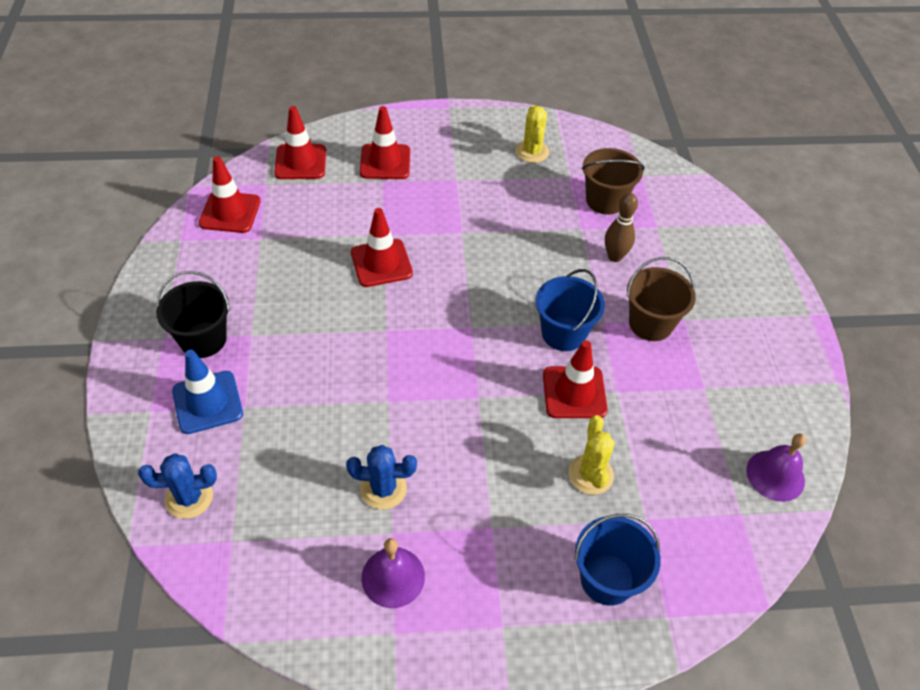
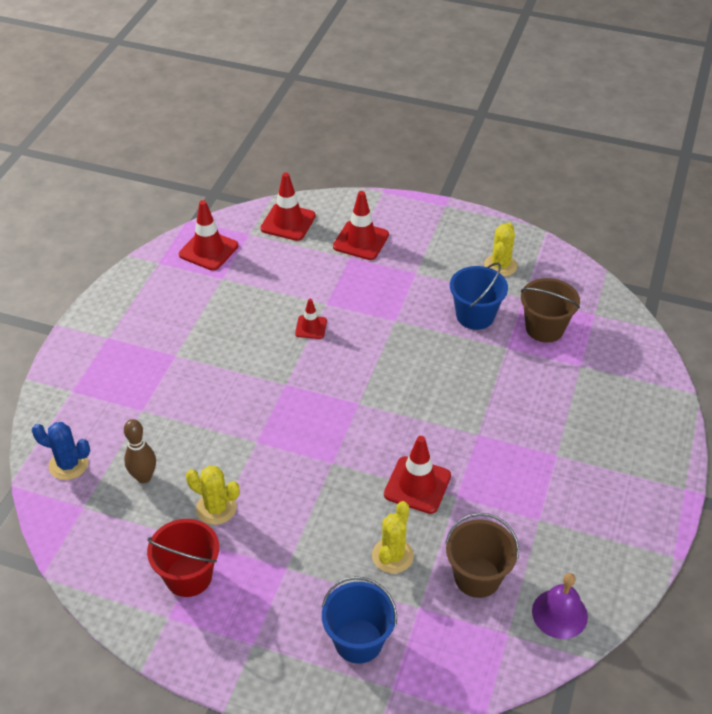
camera: 25 degrees right, 5 degrees down
black bucket [156,271,230,358] -> none
blue traffic cone [172,350,243,434] -> none
blue cactus [346,445,417,510] -> yellow cactus [186,466,240,525]
red traffic cone [351,208,413,287] -> red traffic cone [295,299,327,339], size x0.59
purple bell [361,538,425,608] -> red bucket [147,519,219,597]
blue bucket [536,269,605,351] -> blue bucket moved to [450,262,508,330]
brown bowling pin [605,193,638,262] -> brown bowling pin moved to [124,419,156,483]
brown bucket [627,257,696,341] -> brown bucket moved to [445,513,519,598]

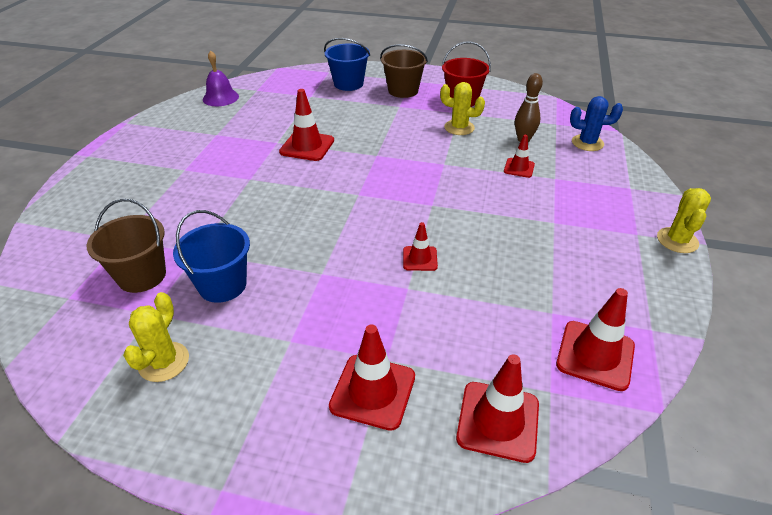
camera: 175 degrees right, 5 degrees down
yellow cactus [372,501,414,573] -> yellow cactus moved to [657,188,711,253]
brown bucket [445,513,519,598] -> brown bucket moved to [380,44,428,98]
none -> red traffic cone [504,135,535,178]

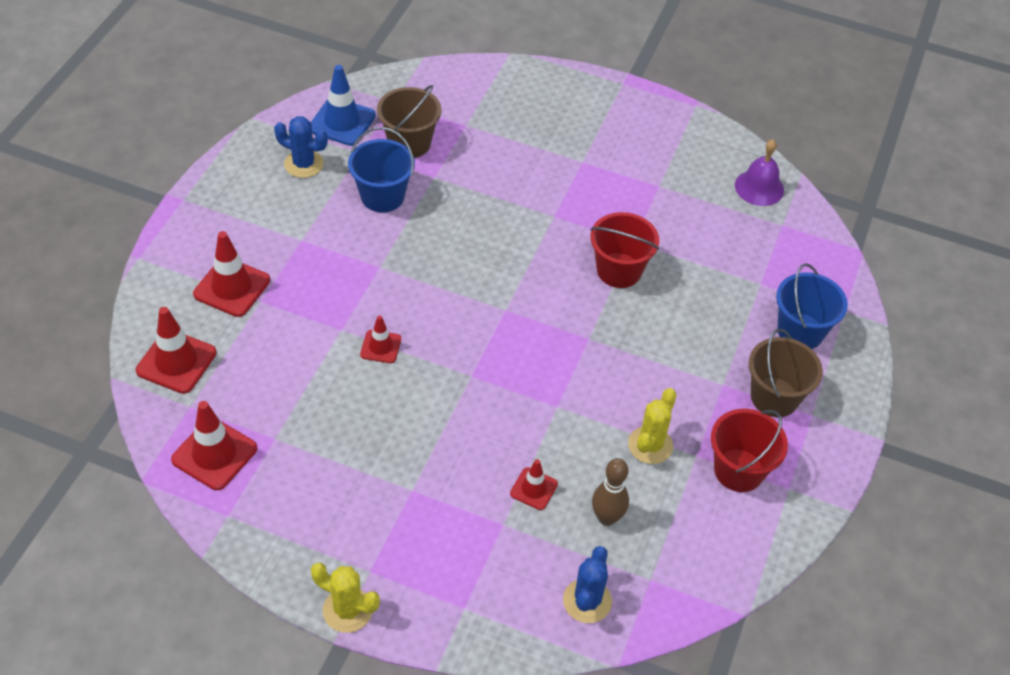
camera: 95 degrees right, 10 degrees up
yellow cactus [123,292,189,382] -> blue cactus [274,116,328,178]
red traffic cone [279,89,334,161] -> red bucket [591,212,659,288]
none -> blue traffic cone [311,65,376,146]

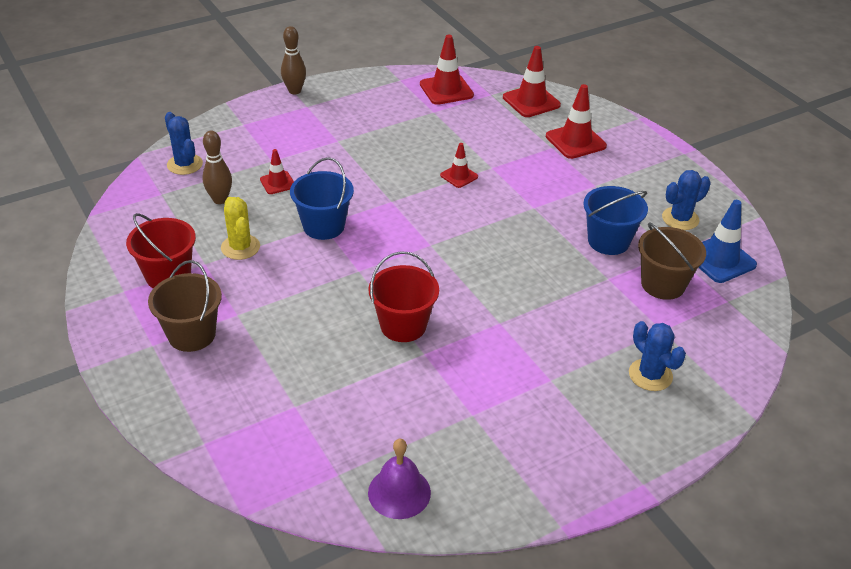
camera: 130 degrees right, 10 degrees down
yellow cactus [311,563,380,633] -> brown bowling pin [281,26,306,94]
blue bucket [776,263,848,349] -> blue bucket moved to [290,157,354,240]
none -> blue cactus [629,321,686,391]

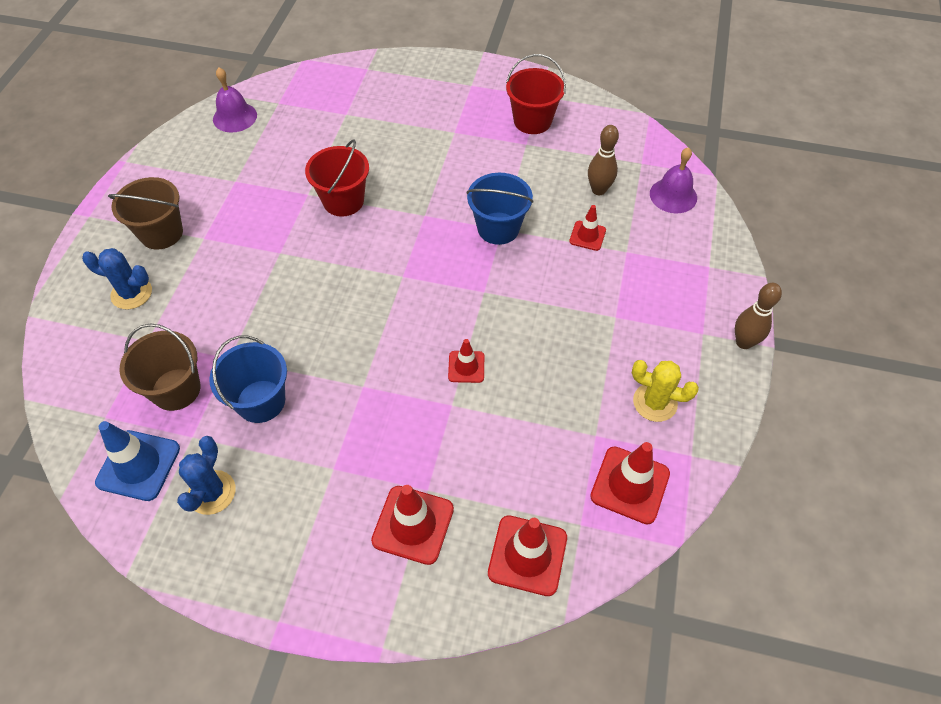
camera: 135 degrees right, 15 degrees up
brown bucket [148,260,222,352] -> brown bucket moved to [108,177,183,250]
blue cactus [165,112,203,175] -> purple bell [650,147,697,213]
yellow cactus [221,197,260,260] -> yellow cactus moved to [632,360,699,422]

